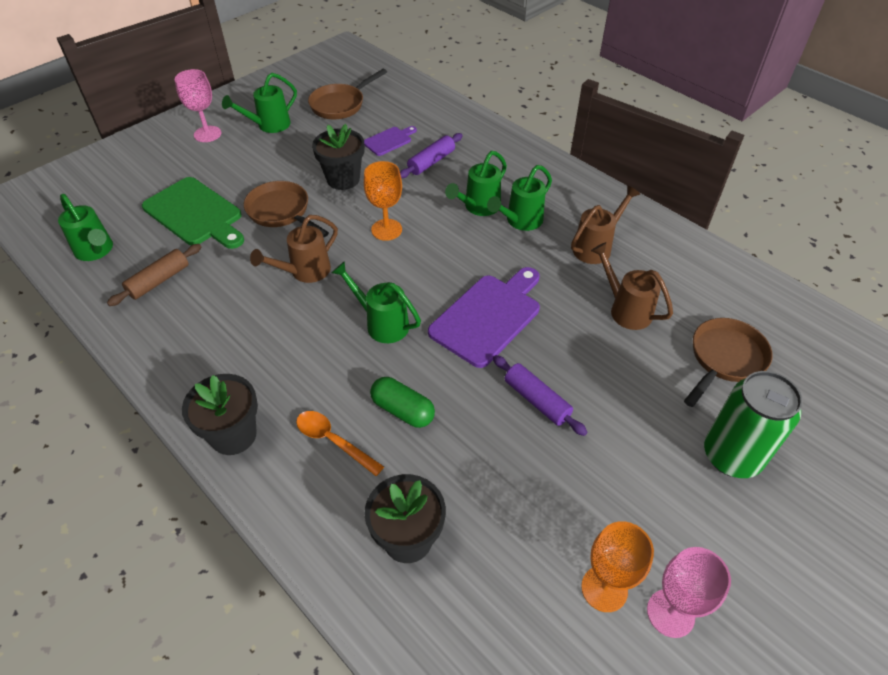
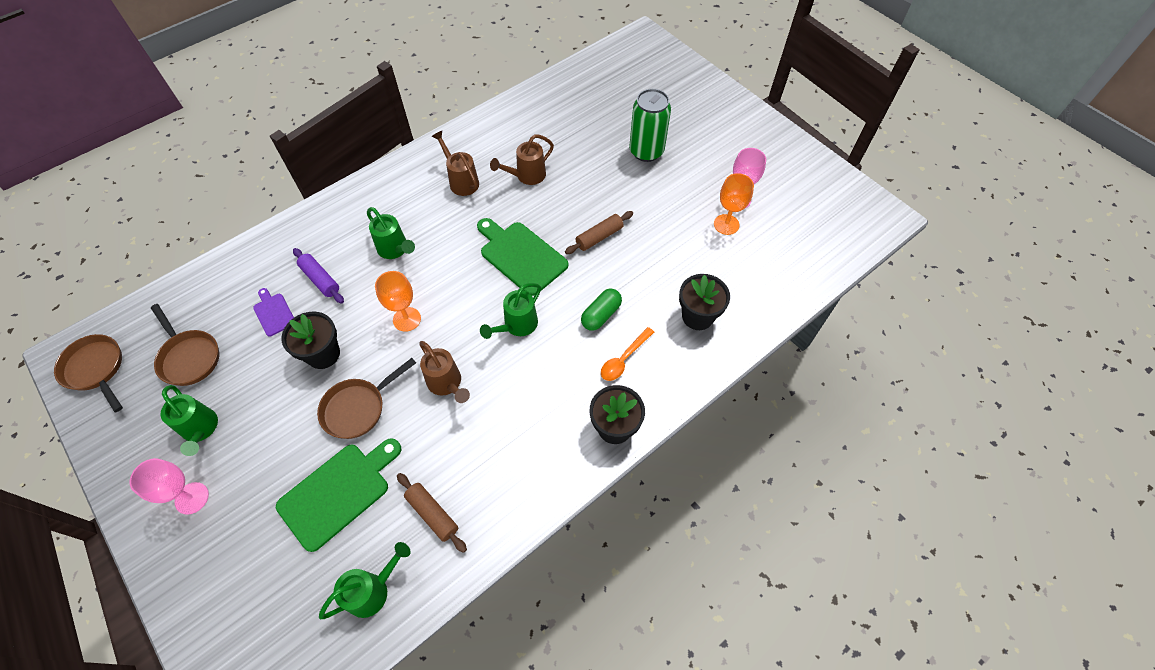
camera: 85 degrees left, 10 degrees up
purple cutting board [428,267,540,368] -> green cutting board [477,218,569,296]
green watering can [487,165,552,231] -> none
purple rolling pin [493,355,588,436] -> brown rolling pin [565,211,633,254]
brown pan [684,318,773,407] -> brown pan moved to [54,334,123,412]

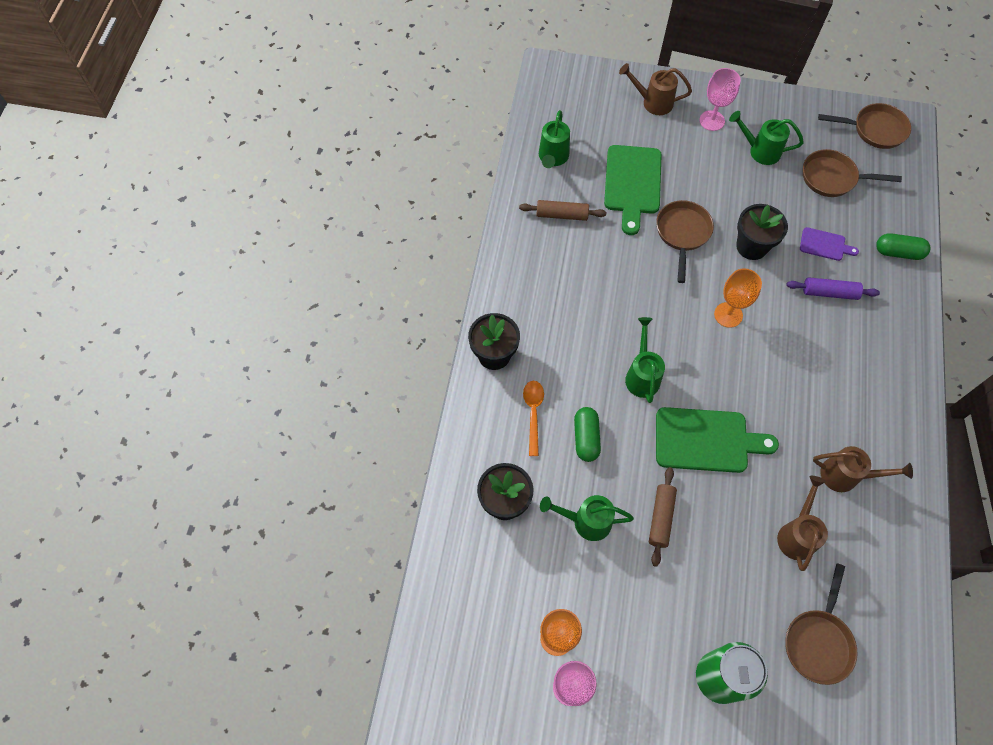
camera: 140 degrees right, 5 degrees up
green watering can [367,207,415,259] -> green watering can moved to [540,495,634,541]
brown watering can [419,341,470,403] -> brown watering can moved to [619,63,692,115]
none -> brown pan [785,563,857,685]
none -> green capsule [876,233,931,260]

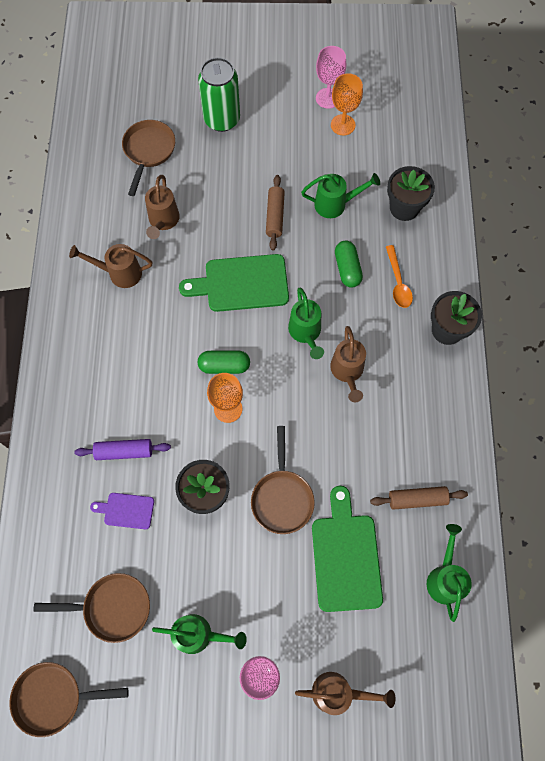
camera: 170 degrees right, 5 degrees up
green capsule [876,233,931,260] -> green capsule moved to [198,351,250,374]
none -> brown watering can [330,326,366,402]

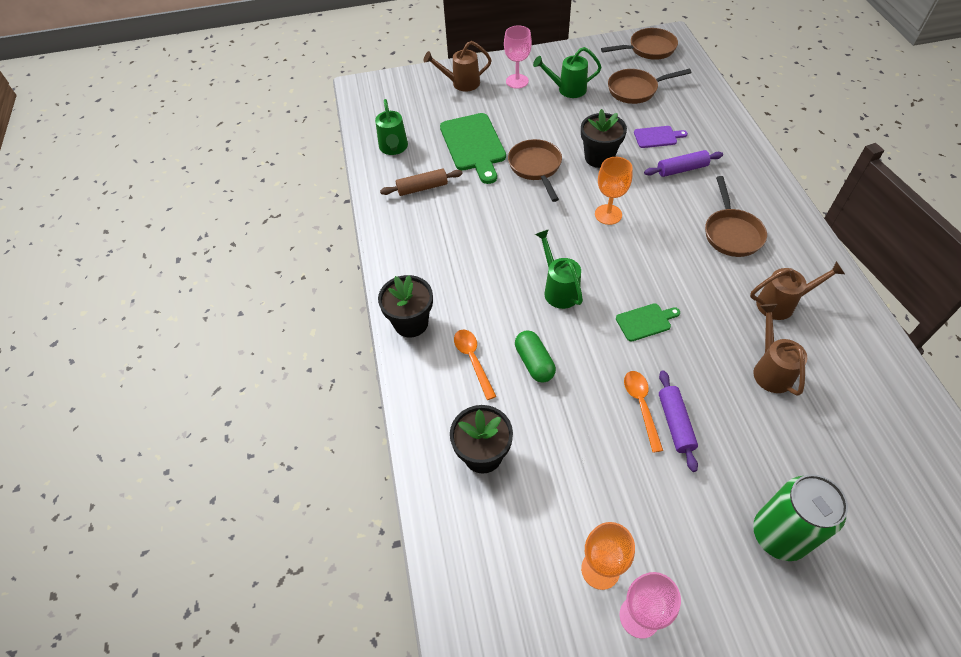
camera: 170 degrees right, 15 degrees down
brown pan [122,120,175,196] -> brown pan moved to [705,176,767,257]
green cutting board [179,254,289,312] -> green cutting board [616,303,680,342], size x0.52
green capsule [198,351,250,374] -> none
brown rolling pin [266,175,285,251] -> orange spoon [624,371,663,453]
green watering can [301,173,380,218] -> none
brown watering can [330,326,366,402] -> none
none -> purple rolling pin [659,370,698,472]

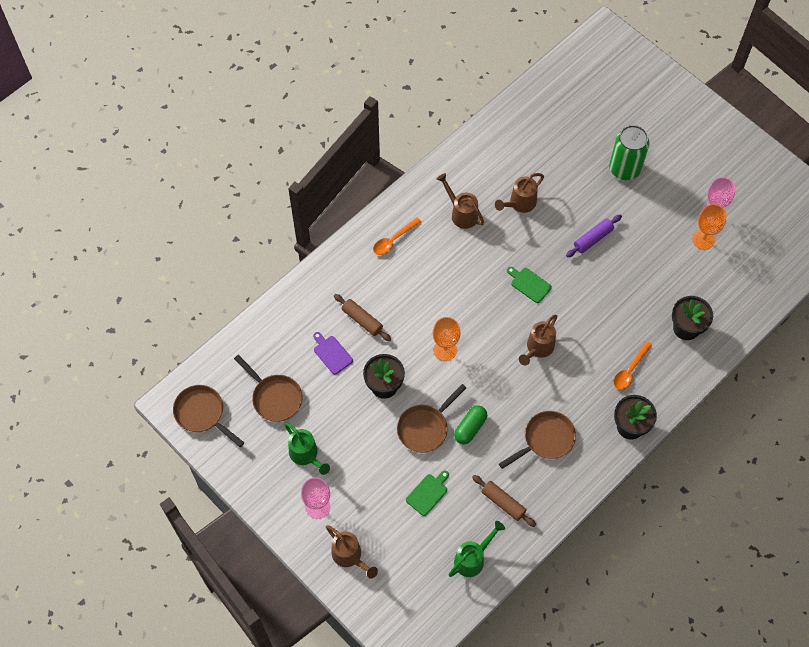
camera: 125 degrees left, 10 degrees up
green cutting board [440,113,506,184] -> green cutting board [406,470,449,516], size x0.52
green capsule [515,331,556,383] -> green capsule moved to [454,405,487,444]
green watering can [535,229,583,309] -> brown watering can [519,314,558,365]
orange spoon [624,371,663,453] -> orange spoon moved to [373,217,421,255]
purple rolling pin [644,150,723,177] -> brown rolling pin [334,294,391,341]
brown pan [705,176,767,257] -> brown pan moved to [499,411,576,469]

